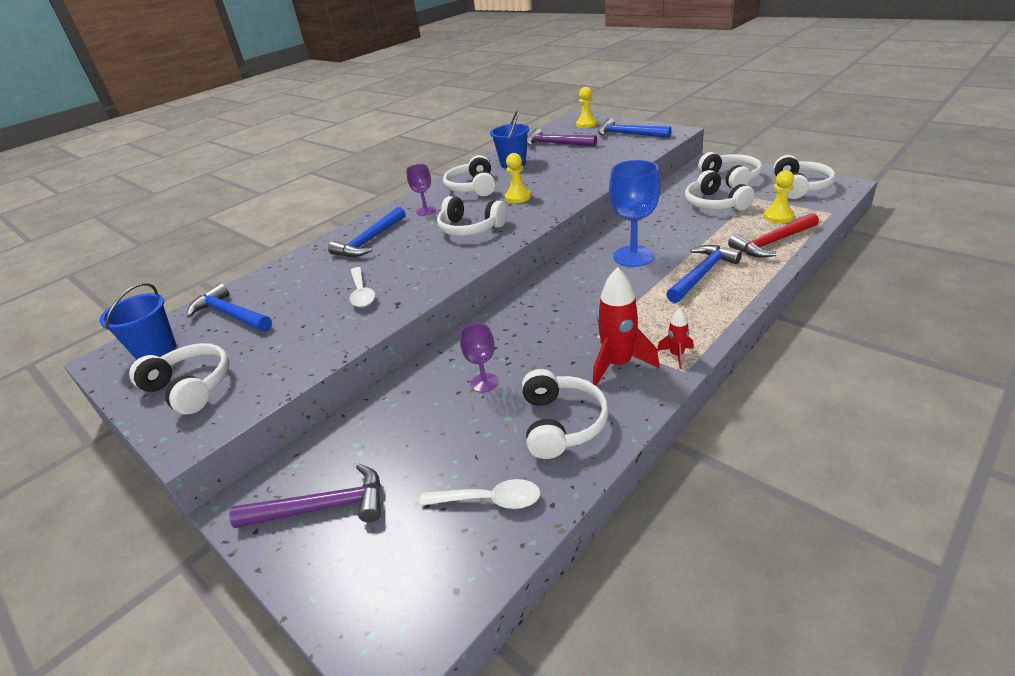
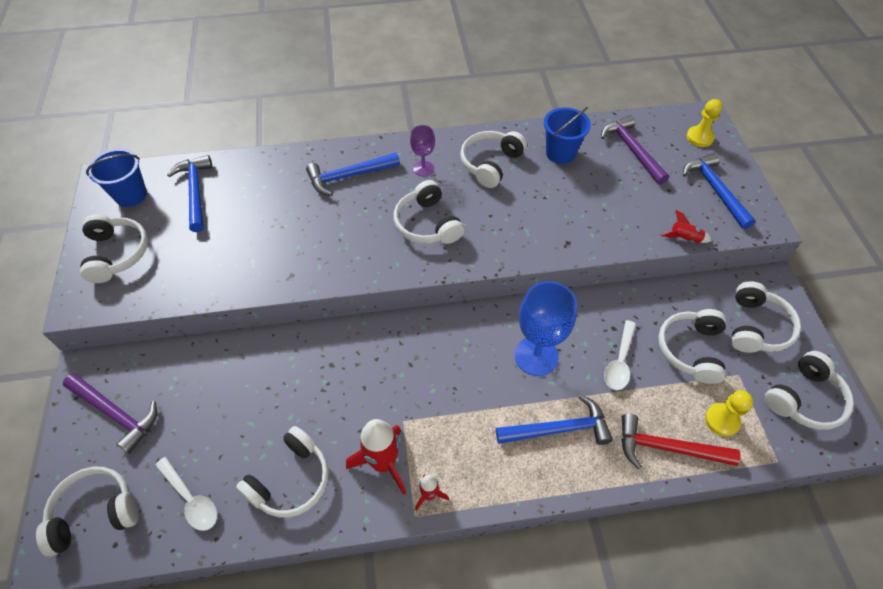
camera: 35 degrees right, 20 degrees up
white spoon [350,267,375,307] -> white spoon moved to [604,320,636,390]
purple goblet [460,323,498,393] -> none
yellow pawn [505,153,531,203] -> none
none -> white headphones [36,467,138,557]
none -> red rocket [661,210,712,243]

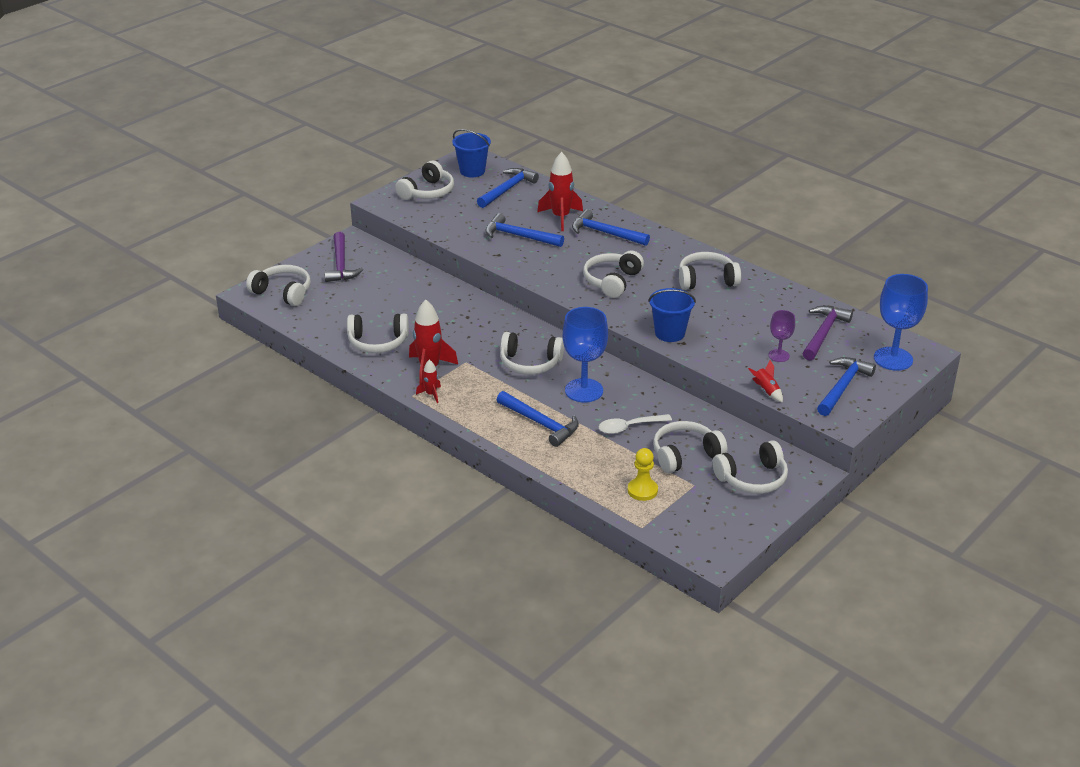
camera: 50 degrees right, 20 degrees down
white spoon [155,457,217,531] -> none
purple goblet [410,125,435,176] -> purple goblet moved to [768,310,795,362]
blue bucket [544,107,591,164] -> blue bucket moved to [648,288,696,342]
red hammer [622,414,741,469] -> none
yellow pawn [686,99,722,147] -> blue goblet [874,274,928,371]
white headphones [764,351,854,430] -> white headphones moved to [500,332,564,375]
none -> blue hammer [485,213,564,247]
none -> red rocket [537,152,583,231]

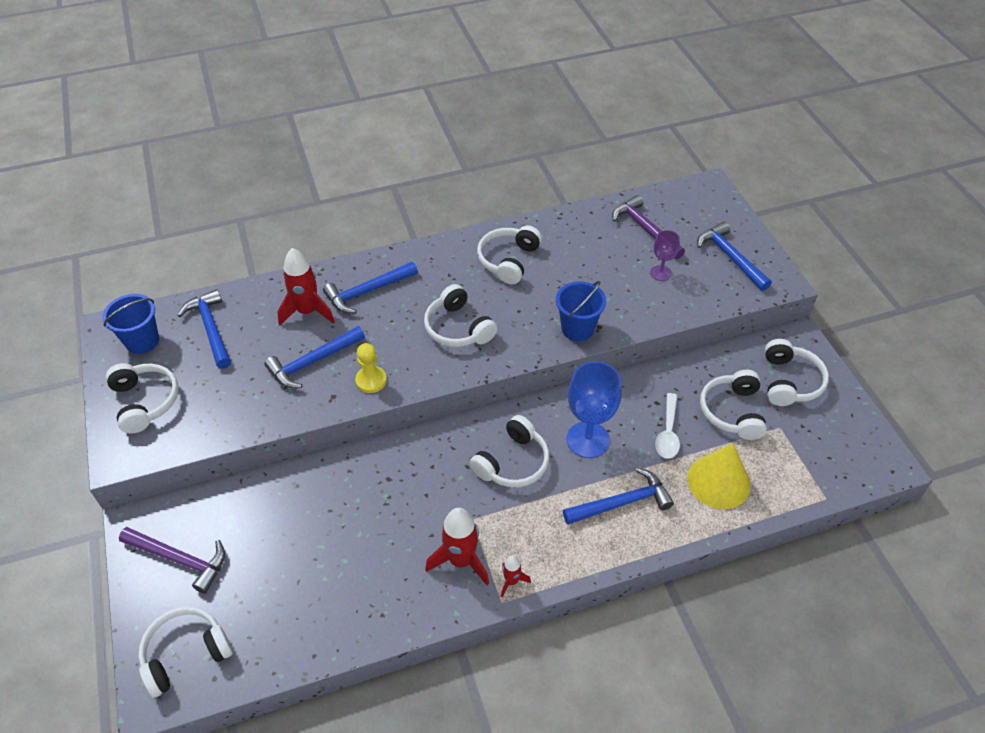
camera: 60 degrees left, 15 degrees up
white headphones [347,314,409,353] -> none
yellow pawn [628,448,658,501] -> yellow pawn moved to [355,343,387,393]
red rocket [748,360,783,403] -> none
blue goblet [874,274,928,371] -> none
none -> yellow cone [687,443,751,509]

